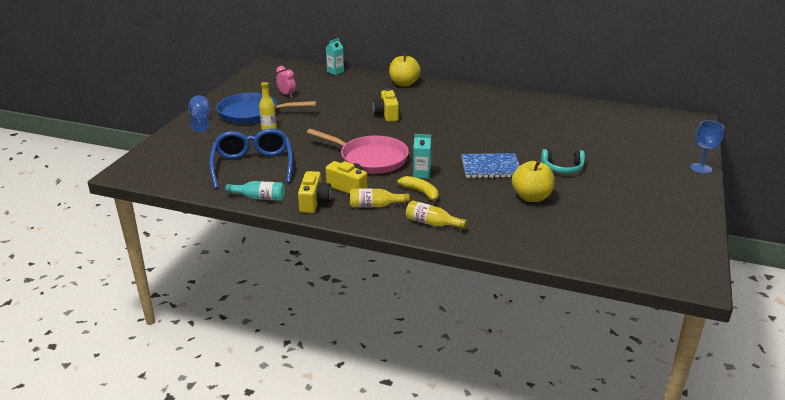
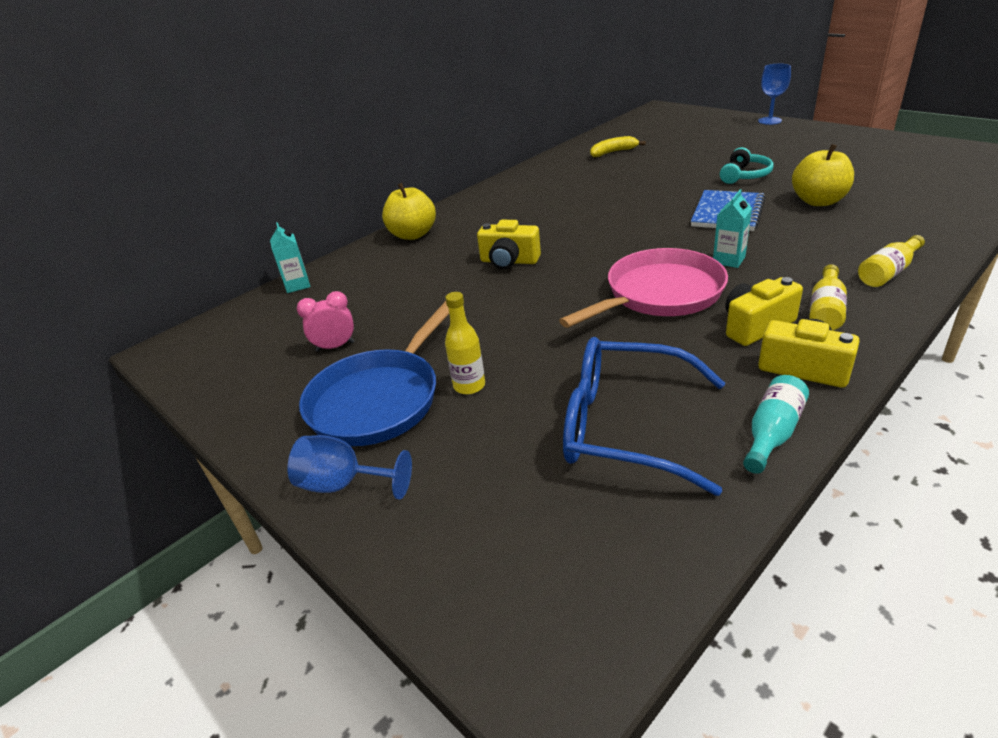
camera: 60 degrees left, 5 degrees up
yellow banana [398,176,439,204] -> yellow banana moved to [590,136,646,157]

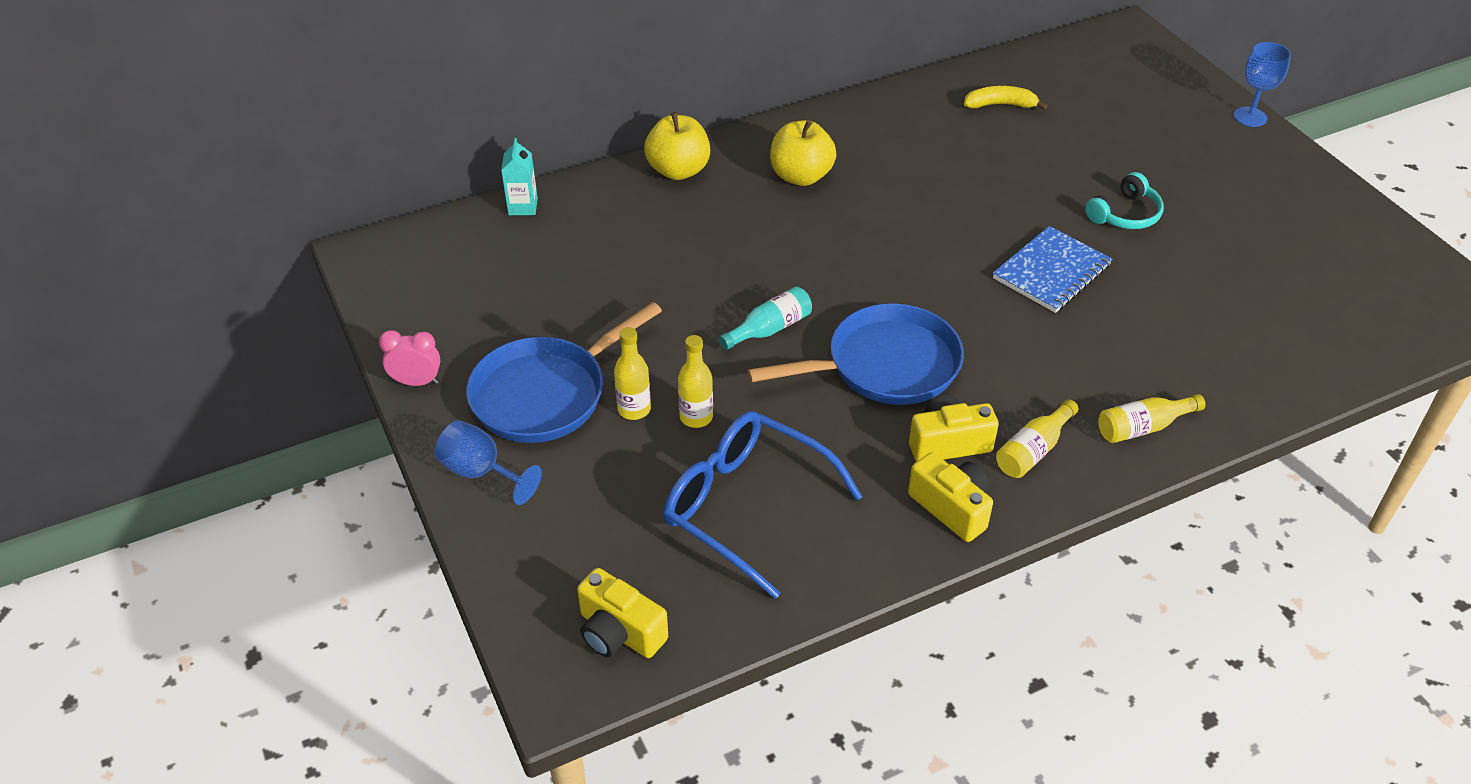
camera: 15 degrees right, 10 degrees up
pink clock [297,291,355,352] -> pink clock moved to [379,330,440,386]
yellow camera [477,220,541,269] -> yellow camera moved to [577,568,668,658]
pink pan [559,248,728,328] -> blue pan [747,303,964,405]
turquoise carton [713,189,752,268] -> none
turquoise bottle [743,375,809,474] -> turquoise bottle moved to [719,287,812,350]
yellow apple [792,144,854,206] -> yellow apple moved to [770,120,836,186]
none -> yellow bottle [678,335,713,428]

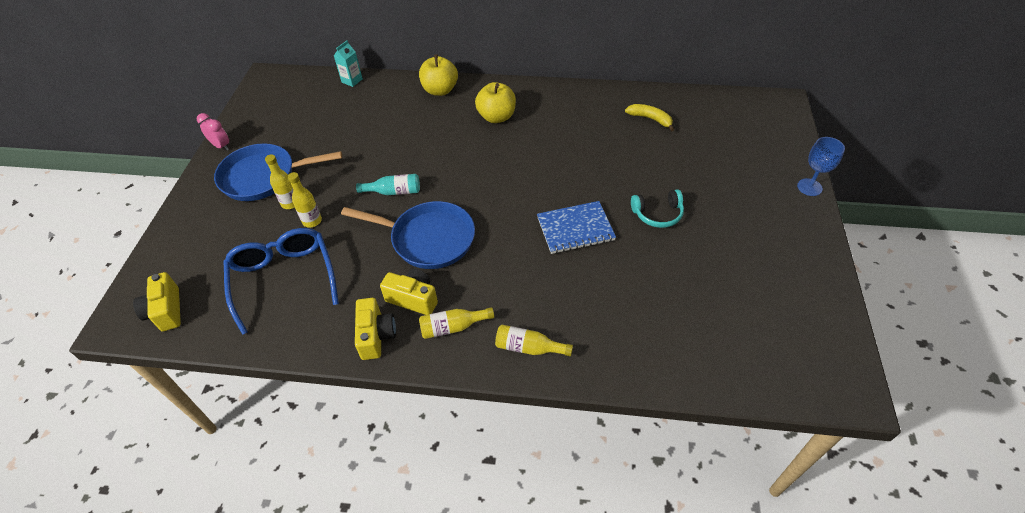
camera: 35 degrees right, 5 degrees up
blue goblet [435,420,542,505] -> none

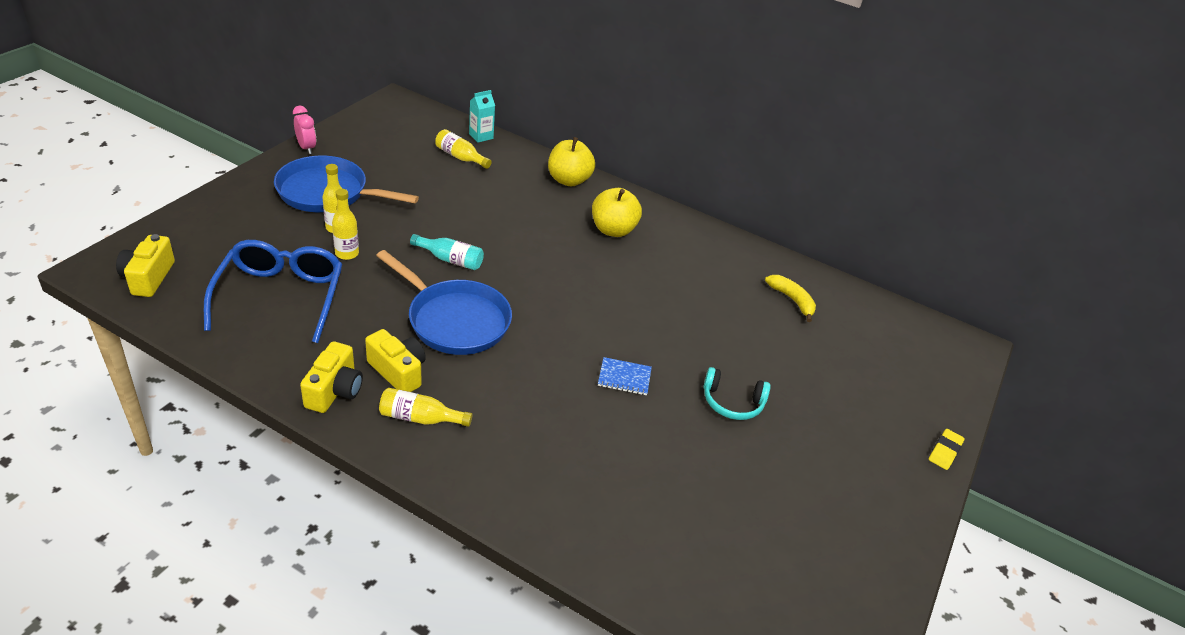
camera: 15 degrees right, 10 degrees down
yellow bottle [495,325,573,356] -> yellow bottle moved to [435,129,492,169]
blue notebook [537,201,616,254] -> blue notebook [598,357,652,395], size x0.59
blue goblet [797,137,845,196] -> yellow eraser [929,429,965,470]

